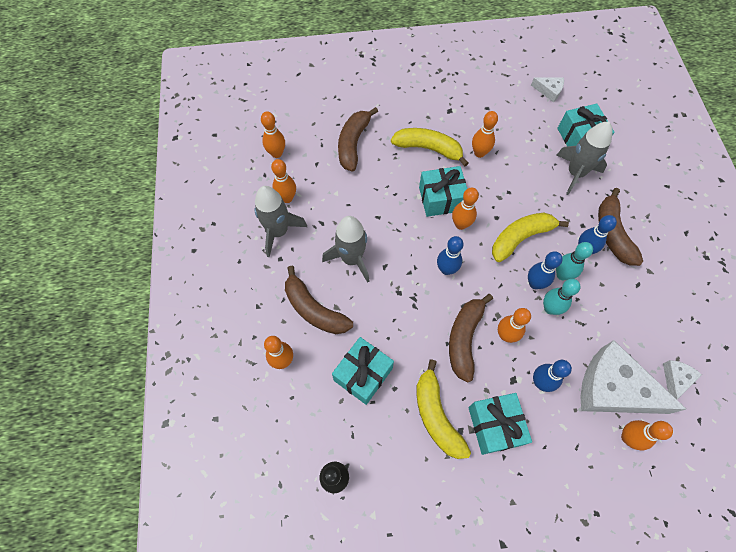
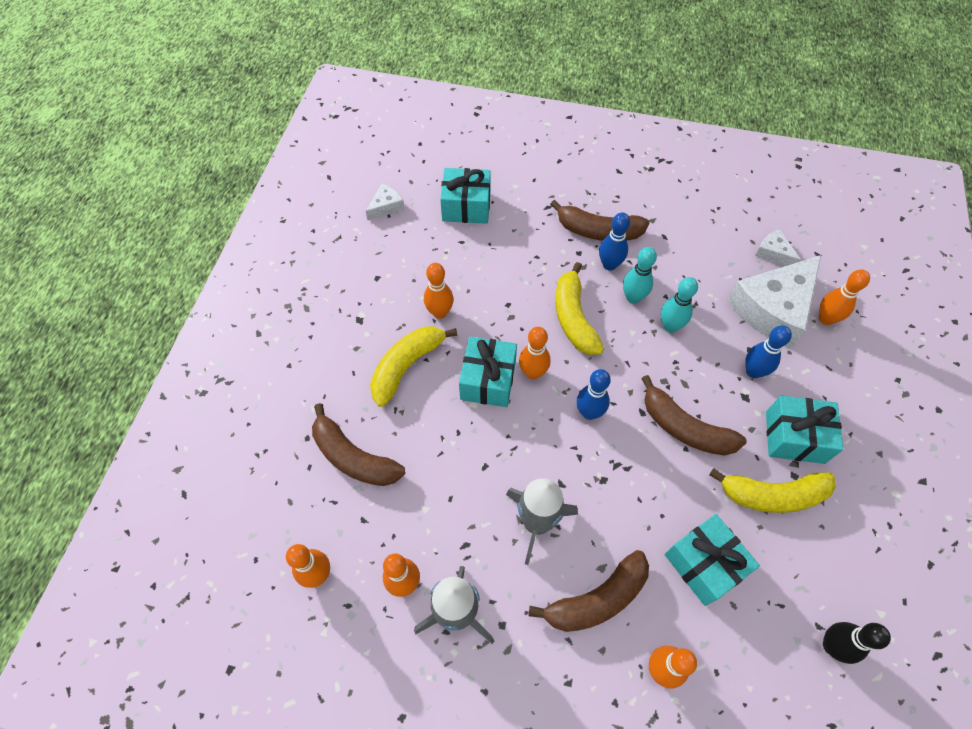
camera: 70 degrees left, 5 degrees down
orange bowling pin [498,308,531,343] -> none
blue bowling pin [528,251,563,289] -> none
grey rocket [556,122,613,195] -> none

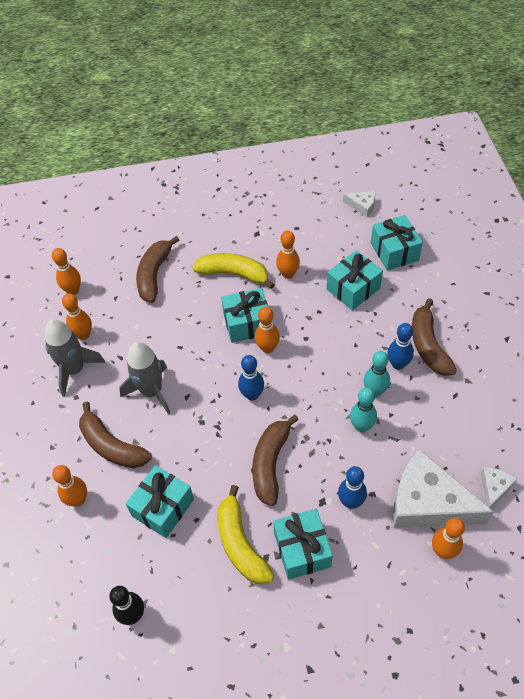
camera: 70 degrees right, 5 degrees down
yellow banana [555,262,604,355] -> none
none -> turquoise gift [327,250,383,310]

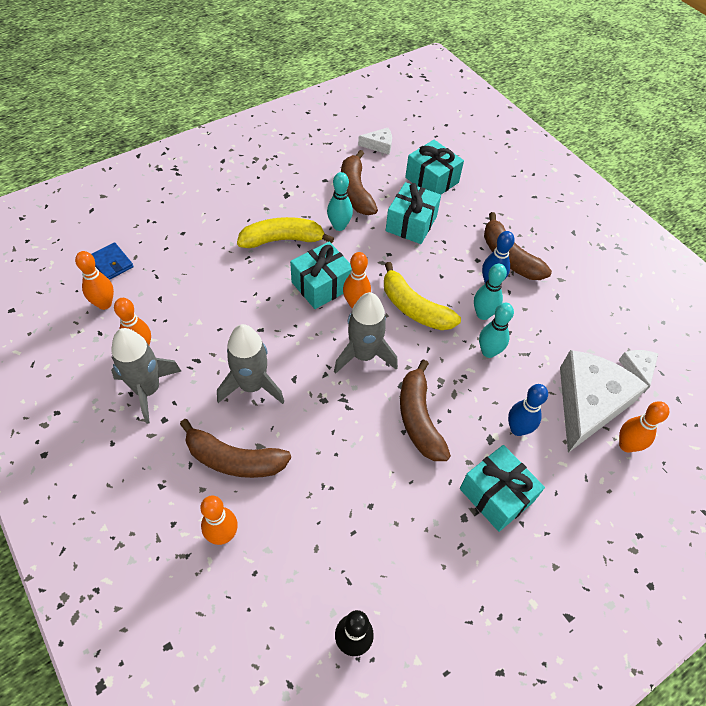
camera: 30 degrees left, 0 degrees up
turquoise gift [126,465,194,538] -> none
brown banana [136,236,179,302] -> brown banana moved to [341,150,378,215]
yellow banana [217,485,274,584] -> yellow banana moved to [384,262,461,330]
blue bowling pin [238,355,264,400] -> grey rocket [334,292,398,374]
orange bowling pin [276,230,300,279] -> turquoise bowling pin [327,172,353,231]
white cheese [393,449,494,528] -> white cheese turned 120 degrees clockwise [560,350,648,453]
none -> blue wallet [91,242,134,280]

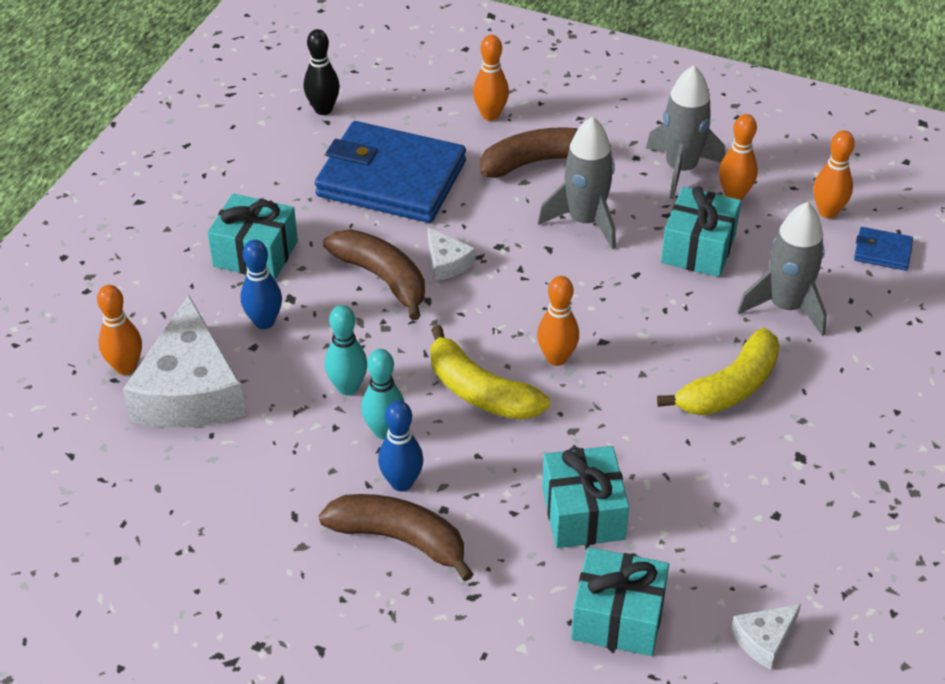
camera: 150 degrees right, 10 degrees down
turquoise gift [290,242,352,309] -> turquoise gift moved to [661,186,741,277]
turquoise bowling pin [327,172,353,231] -> none
grey rocket [334,292,398,374] -> grey rocket moved to [737,202,827,336]
brown banana [341,150,378,215] -> none
yellow banana [384,262,461,330] -> yellow banana turned 150 degrees counterclockwise [430,325,550,420]
white cheese [619,350,658,393] -> white cheese moved to [428,227,475,281]
none -> blue wallet [315,121,466,223]

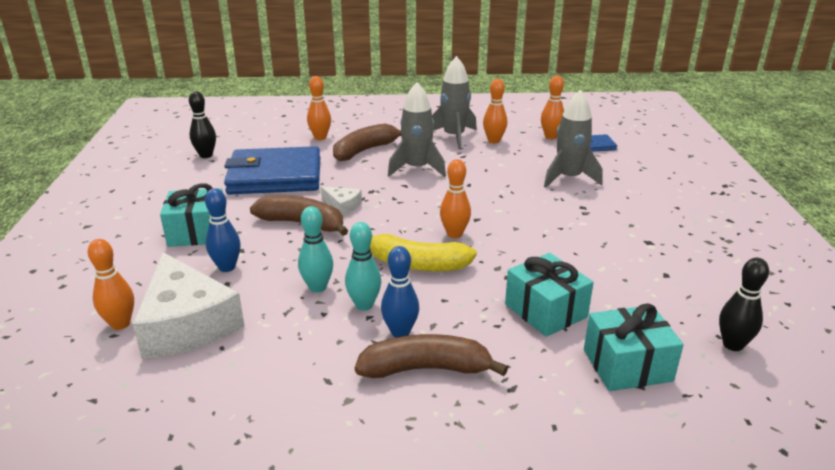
camera: 25 degrees left, 15 degrees down
yellow banana [657,328,780,415] -> none
turquoise gift [661,186,741,277] -> none
white cheese [731,604,801,670] -> black bowling pin [719,257,769,351]

